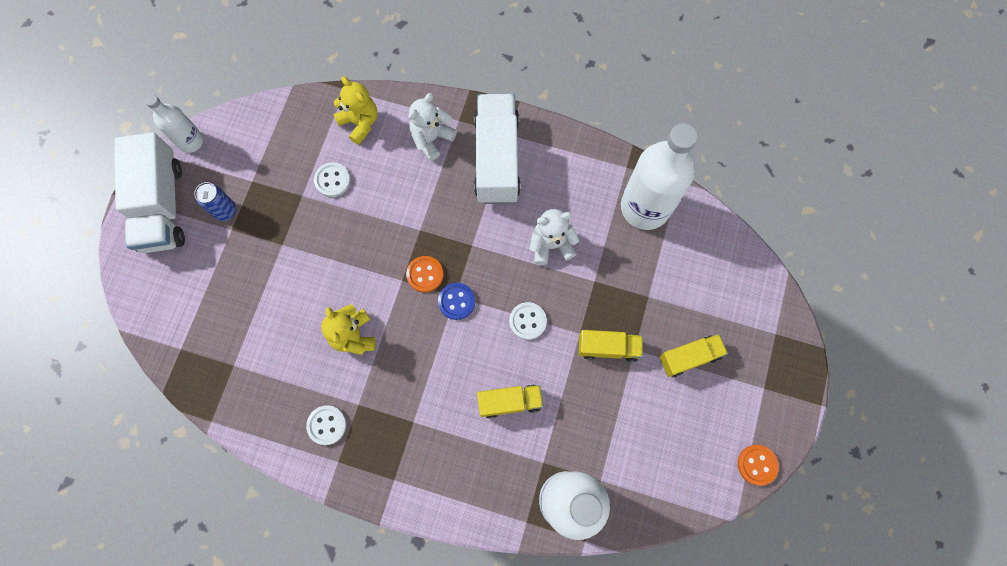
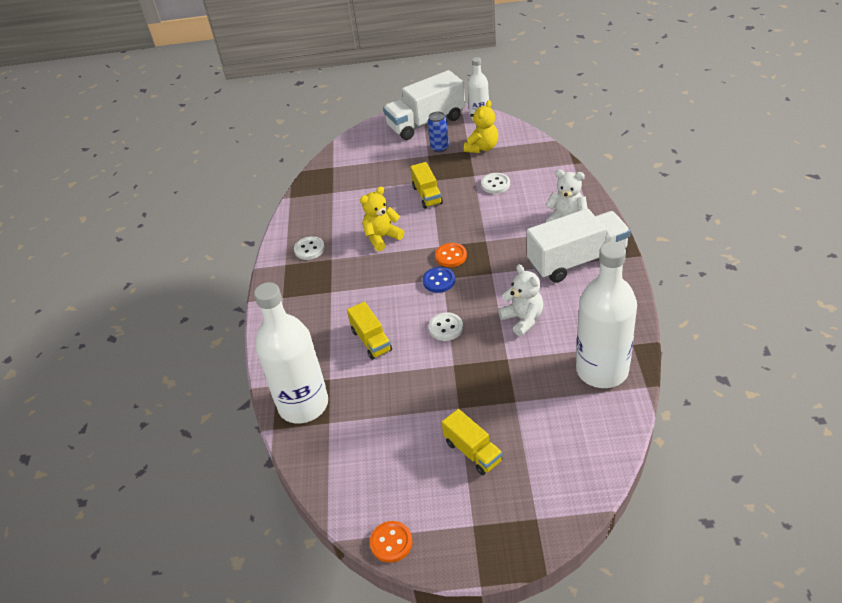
camera: 75 degrees right, 30 degrees down
yellow teddy bear [333,77,377,145] -> yellow teddy bear moved to [464,100,498,153]
yellow truck [579,330,643,362] -> yellow truck moved to [410,162,443,209]

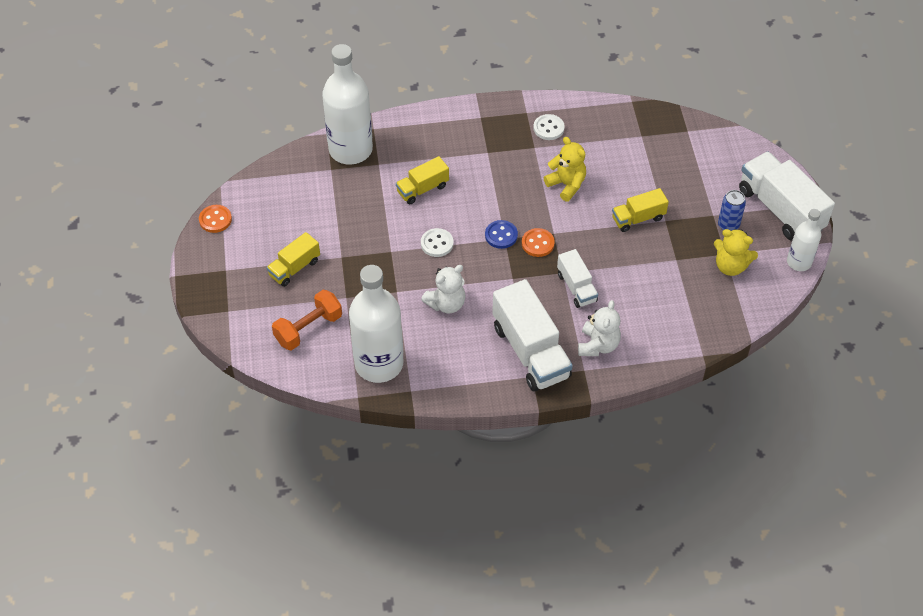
camera: 80 degrees right, 10 degrees up
white button [481,173,510,194] -> none
none -> orange dumbbell [272,290,342,350]
none -> white truck [557,249,598,308]

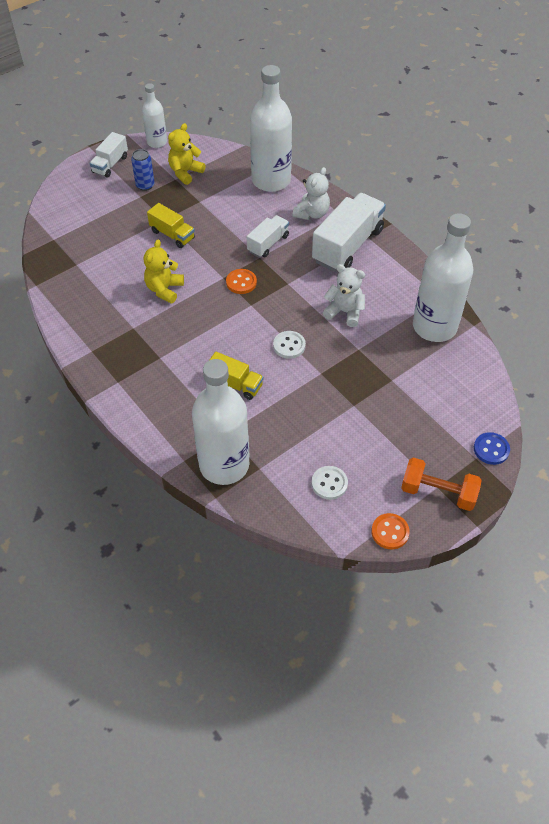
camera: 120 degrees left, 0 degrees up
yellow truck [266,232,320,287] -> none
orange dumbbell [272,290,342,350] -> orange dumbbell moved to [401,457,482,511]
blue button [485,220,518,249] -> blue button moved to [474,432,510,465]
white button [533,114,565,140] -> white button moved to [312,466,348,500]
white teddy bear [578,300,621,356] -> white teddy bear turned 135 degrees clockwise [292,167,330,220]
yellow teddy bear [714,229,758,276] -> yellow teddy bear turned 135 degrees counterclockwise [168,123,206,185]
white truck [739,152,835,240] -> white truck [89,132,128,178], size x0.55
none -> white bottle [250,65,292,192]

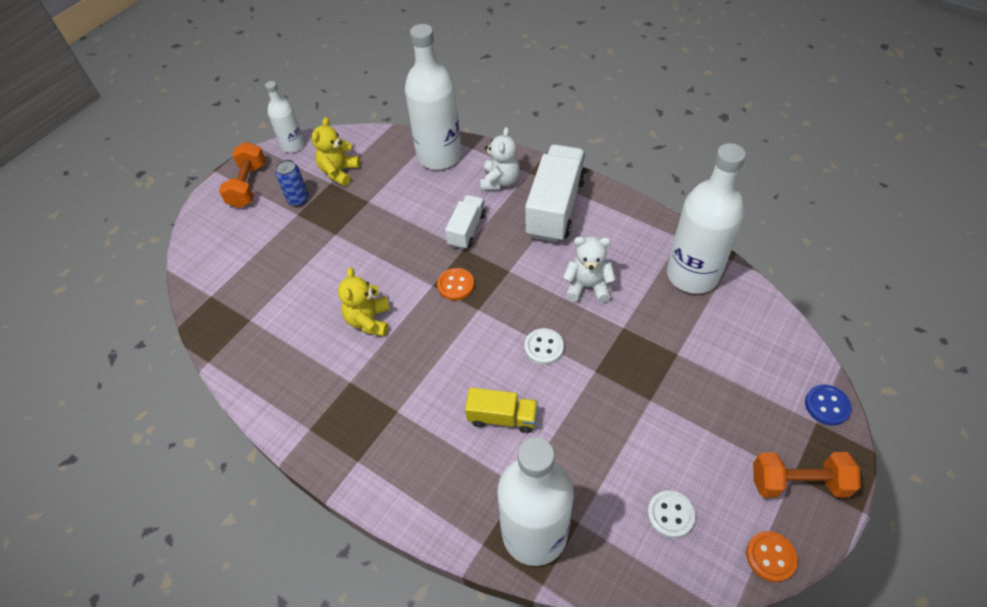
camera: 15 degrees left, 0 degrees up
white truck [89,132,128,178] -> orange dumbbell [219,142,266,208]
yellow truck [147,203,195,248] -> none

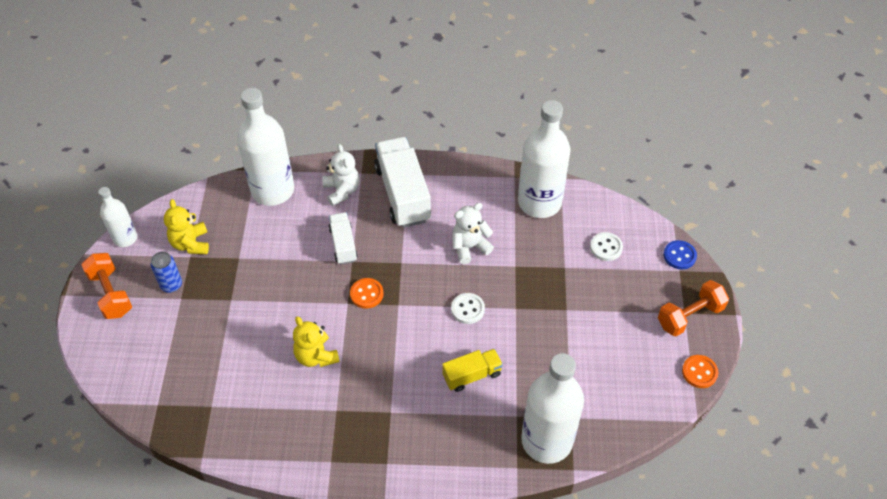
camera: 35 degrees left, 0 degrees up
white button [647,491,695,538] -> white button moved to [590,232,623,261]

